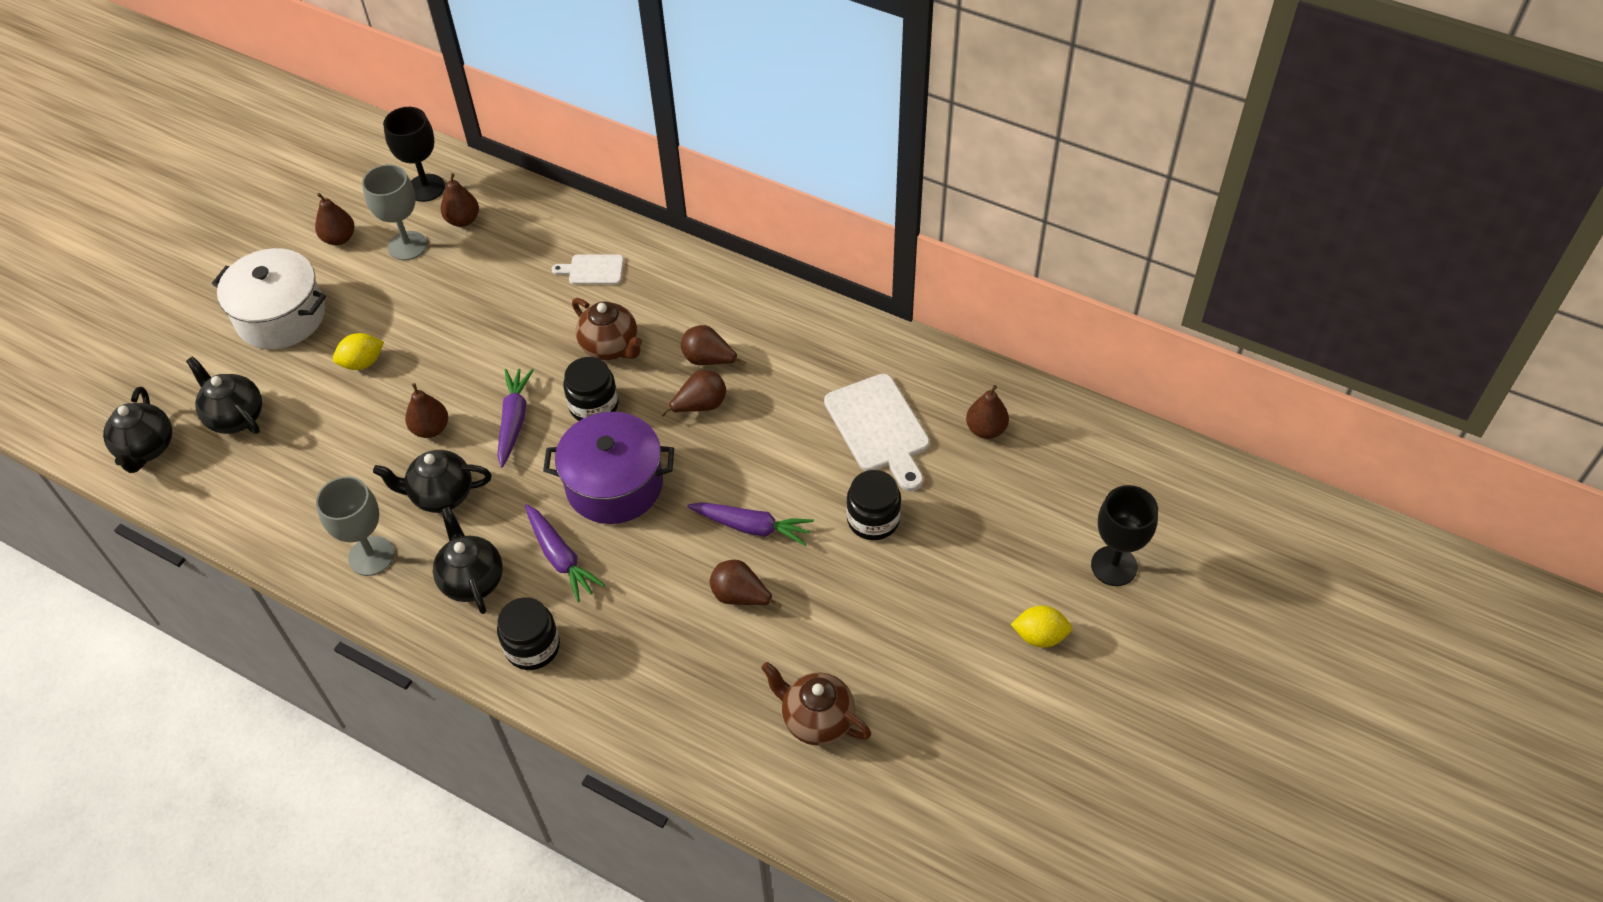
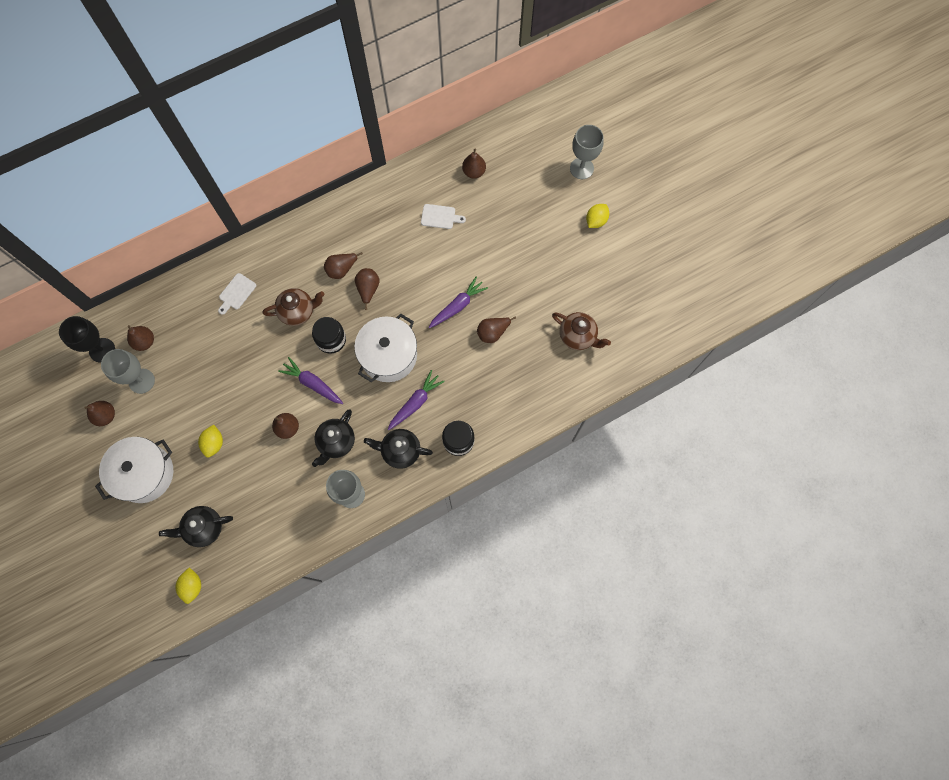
camera: 60 degrees left, 20 degrees up
black teapot [103,387,172,473] -> yellow lemon [175,567,201,604]
purple carrot [525,504,605,602] -> purple carrot turned 45 degrees counterclockwise [387,370,445,430]
purple pot [543,412,674,524] -> white pot [354,313,417,382]
brown teapot [761,662,871,745] -> brown teapot turned 120 degrees counterclockwise [552,312,611,350]
white cutting board [824,374,930,491] -> white cutting board [421,204,466,229], size x0.55
black jar [846,470,901,540] -> none
black goblet [1091,485,1158,586] -> grey goblet [570,125,603,179]

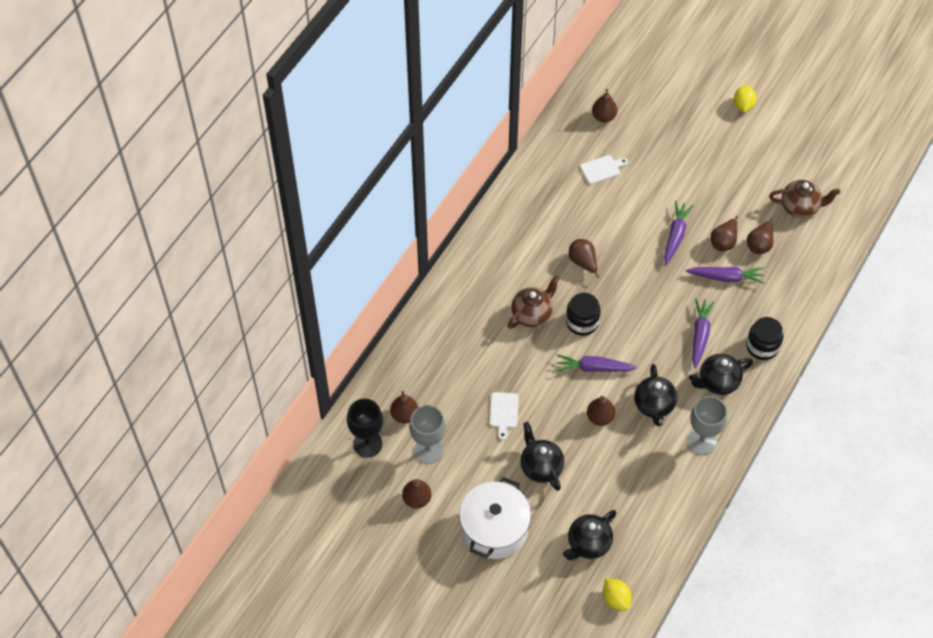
camera: 30 degrees left, 15 degrees down
yellow lemon [198,425,223,458] -> black teapot [520,422,564,491]
white cutting board [218,273,256,315] -> white cutting board moved to [489,392,519,440]
brown pear [324,252,363,279] -> brown pear moved to [747,218,773,254]
white pot [354,313,417,382] -> none
grey goblet [570,125,603,179] -> none
none -> purple carrot [686,267,765,284]

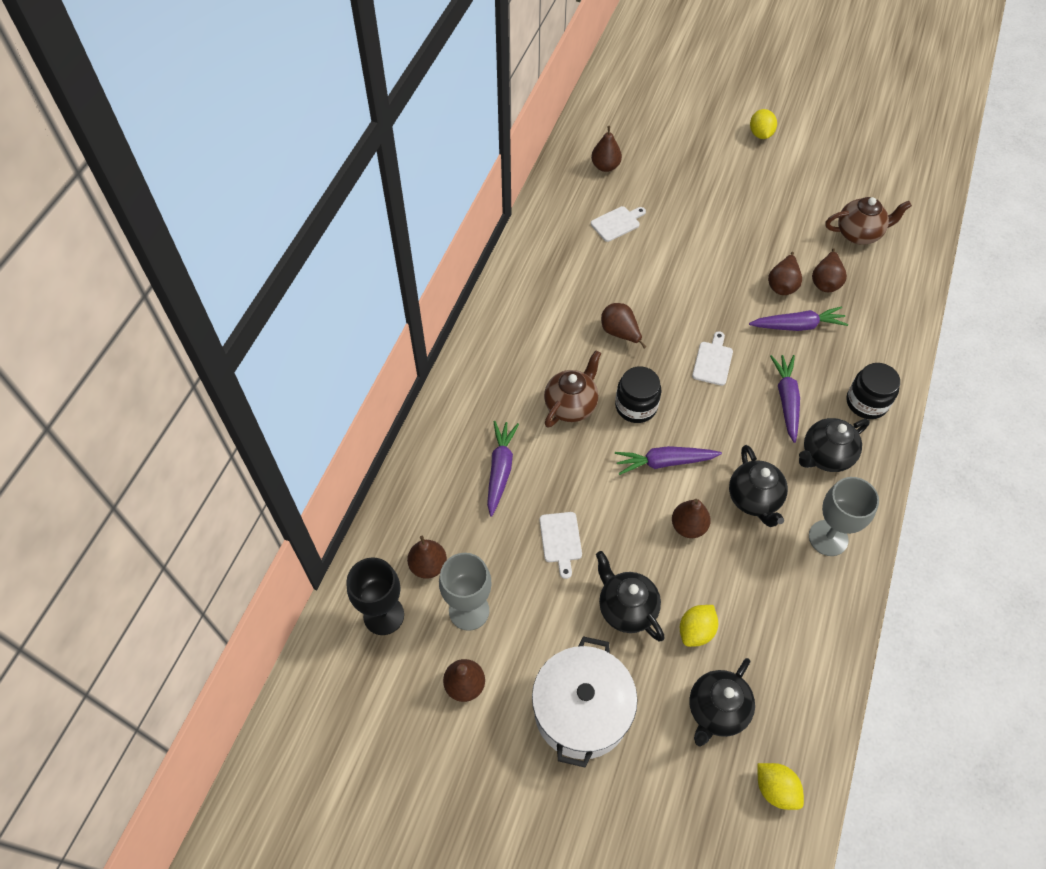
camera: 10 degrees left, 0 degrees up
purple carrot [664,201,694,265] -> purple carrot moved to [487,421,519,517]
none -> yellow lemon [680,605,718,647]
none -> white cutting board [692,331,733,386]

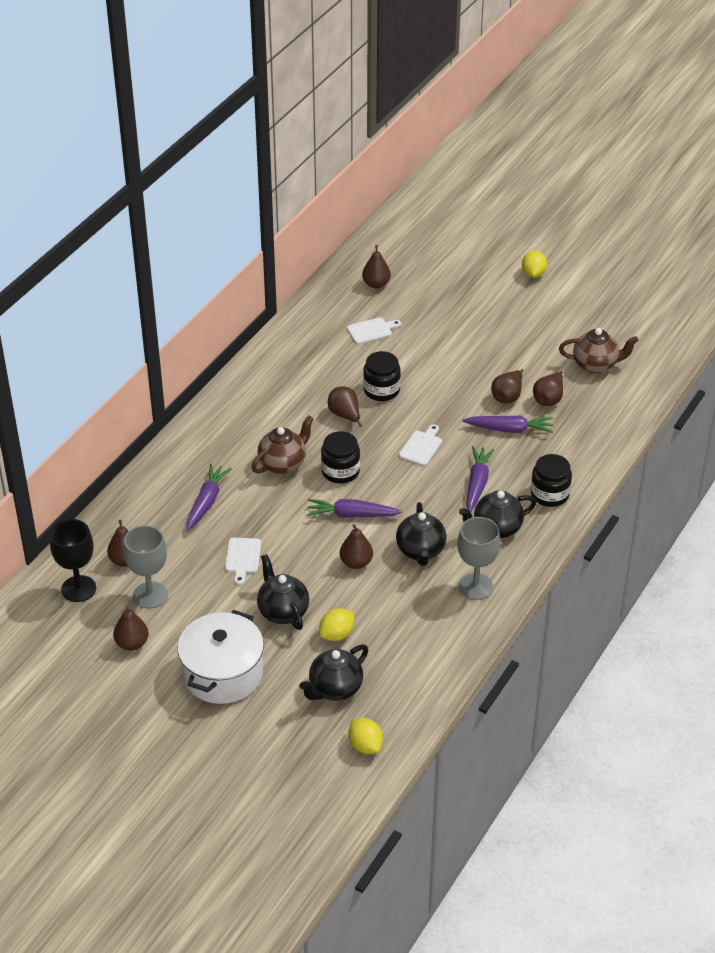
camera: 10 degrees right, 15 degrees down
none -> black jar [363,351,401,401]

